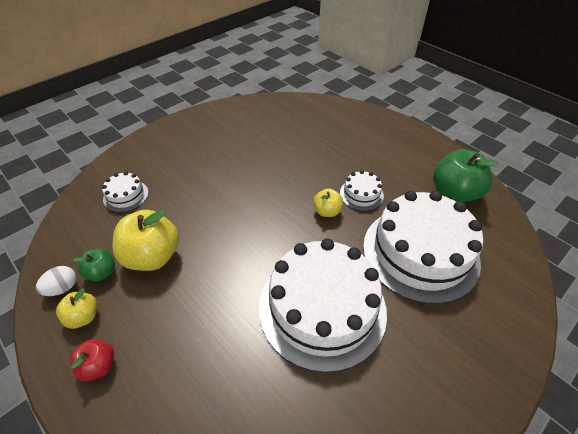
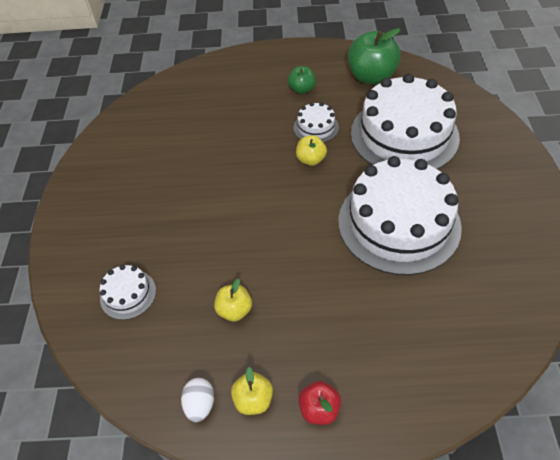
camera: 45 degrees left, 5 degrees up
green apple [73,249,115,282] -> green apple moved to [288,66,315,94]
yellow apple [113,210,179,271] -> yellow apple [214,279,252,321], size x0.53

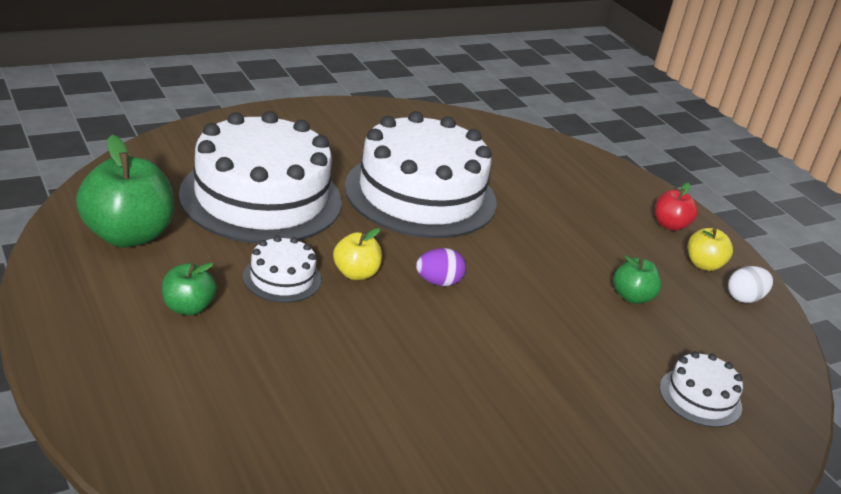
camera: 125 degrees left, 20 degrees down
yellow apple [214,279,252,321] -> green apple [613,255,661,304]
none -> purple egg [416,248,466,286]

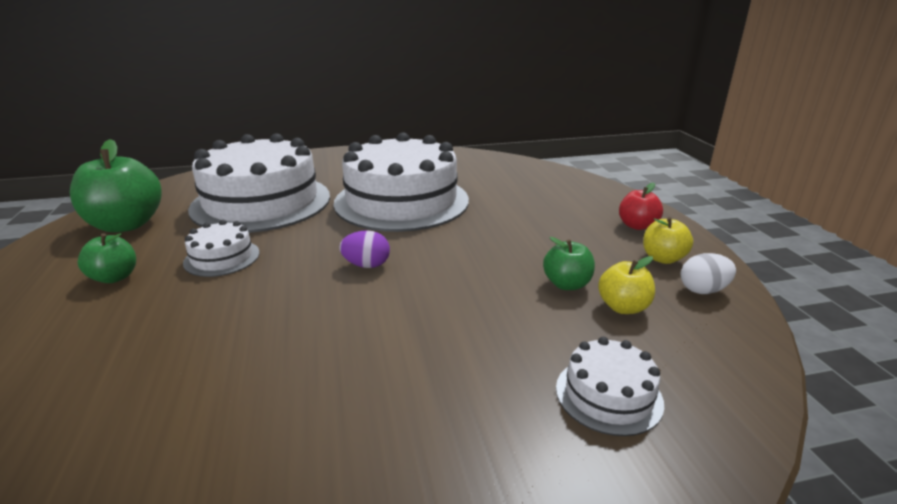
camera: 20 degrees right, 5 degrees down
yellow apple [333,228,382,280] -> yellow apple moved to [598,256,655,314]

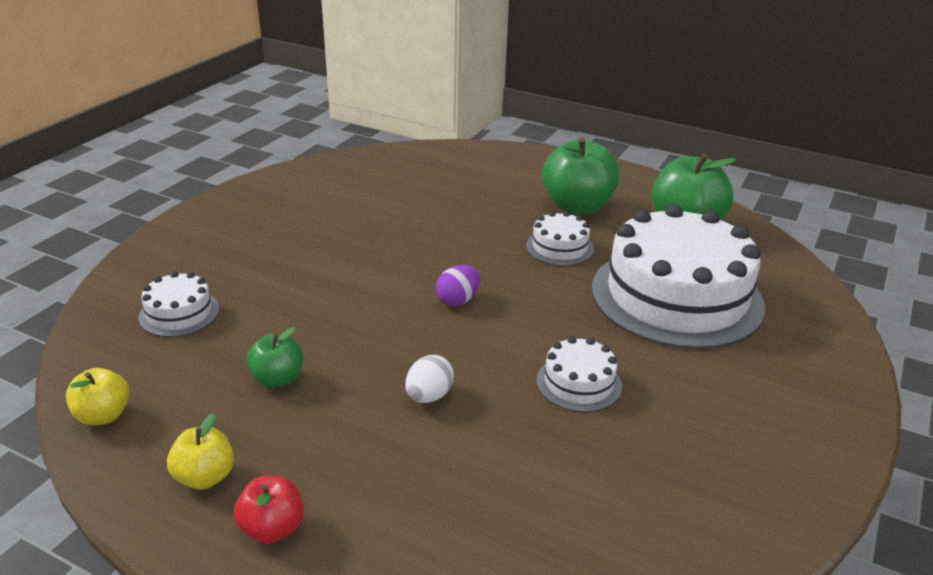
camera: 130 degrees right, 5 degrees up
green apple [78,233,136,283] -> green apple [542,137,620,215], size x1.89
white cake [334,132,469,232] -> white cake [536,336,622,412], size x0.43
yellow apple [598,256,655,314] -> yellow apple moved to [66,368,130,425]
white egg [681,253,736,294] -> white egg moved to [406,355,454,403]

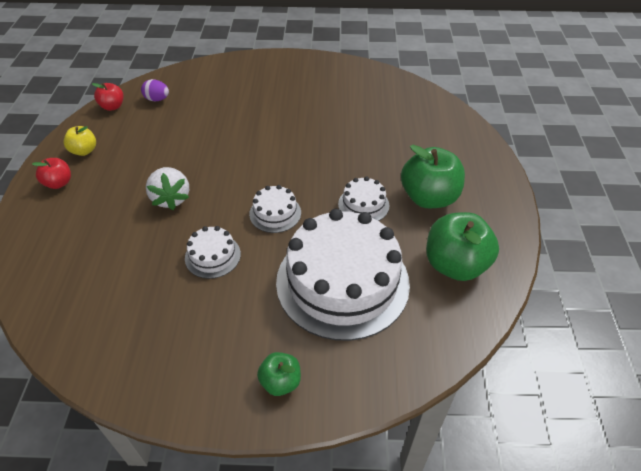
camera: 65 degrees right, 15 degrees up
yellow apple [66,368,130,425] -> red apple [92,83,123,111]
white cake [138,271,219,337] -> white cake moved to [249,185,301,233]
green apple [247,327,303,388] -> green apple moved to [257,352,301,396]
white egg [406,355,454,403] -> white strawberry [146,167,189,210]
purple egg [436,265,480,306] -> purple egg moved to [141,79,169,102]

